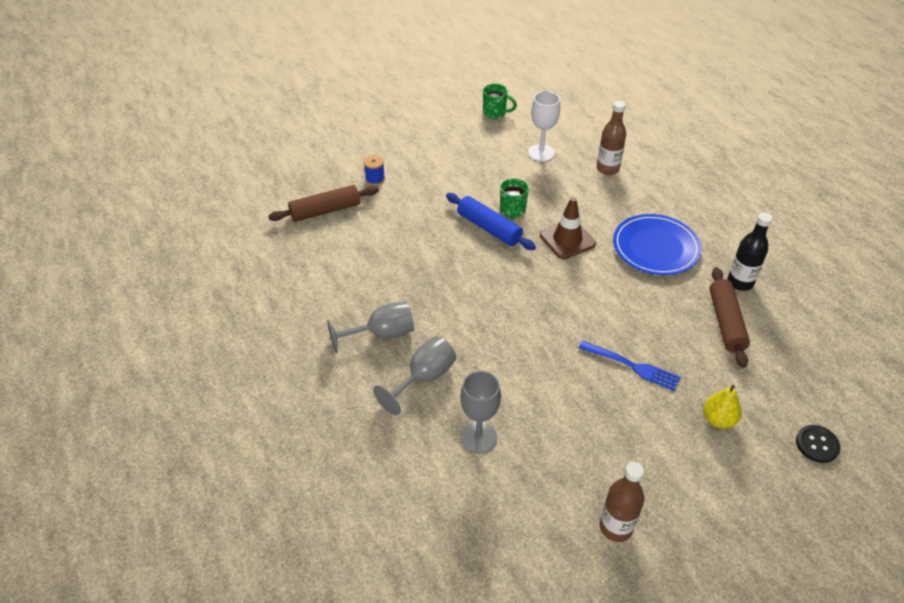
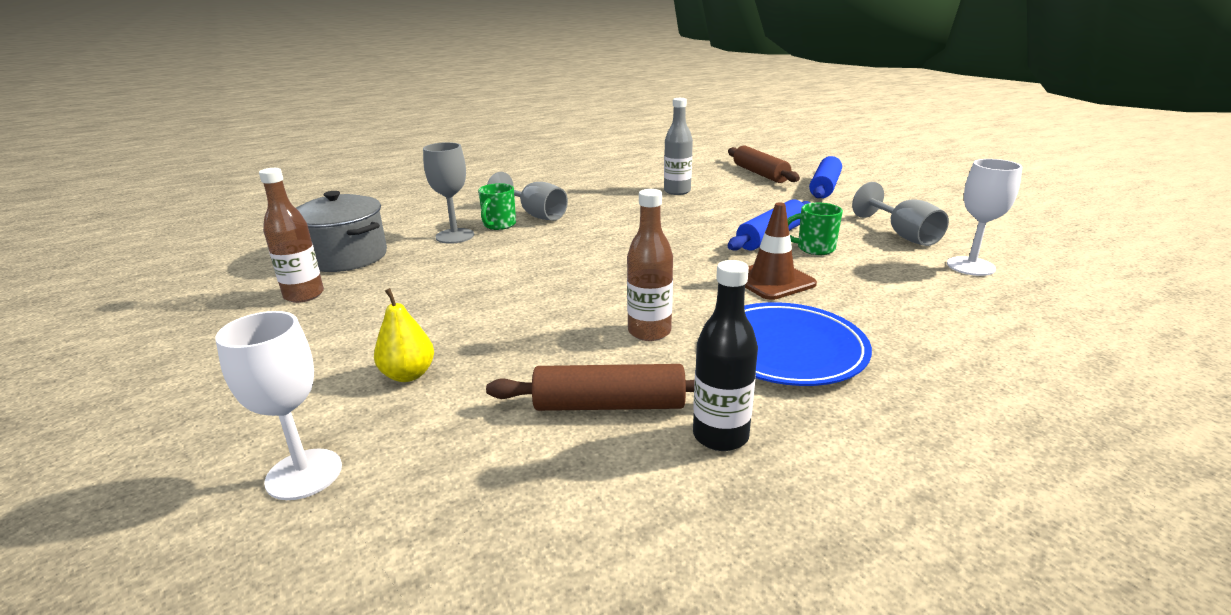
camera: 90 degrees right, 20 degrees down
grey goblet [327,301,414,353] -> grey goblet moved to [852,182,949,246]
blue spool [364,155,385,186] -> blue rolling pin [809,156,842,198]
green mug [483,84,517,119] -> green mug moved to [478,183,516,230]
blue fork [579,341,681,391] -> none
brown bottle [597,101,626,175] -> brown bottle moved to [627,189,673,341]
black button [796,425,840,463] -> white goblet [215,311,342,500]
none -> grey pot [296,191,387,272]
none -> grey bottle [664,98,693,195]

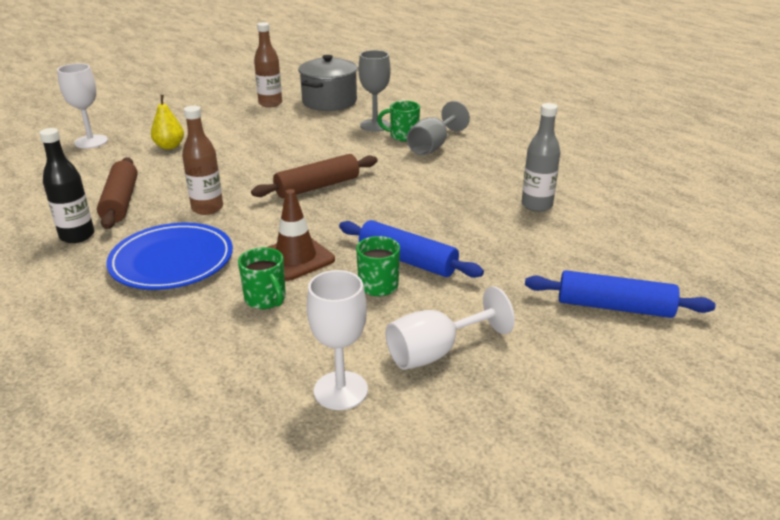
camera: 80 degrees right, 5 degrees up
brown rolling pin [728,146,800,183] -> brown rolling pin moved to [251,154,378,198]
grey goblet [852,182,949,246] -> white goblet [386,286,515,370]
none -> green mug [238,247,286,309]

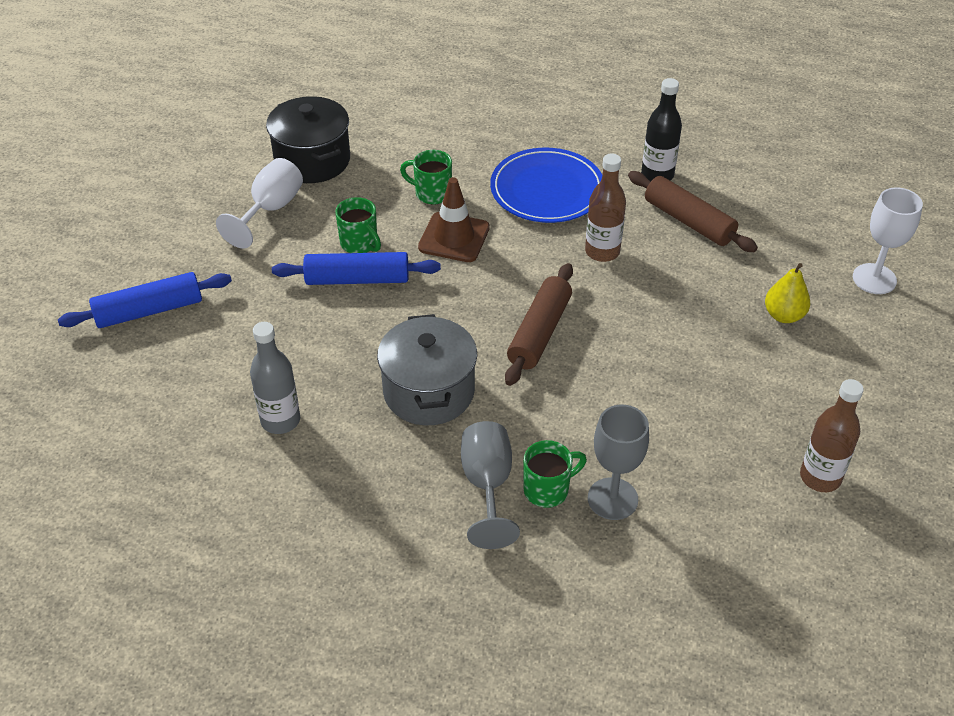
camera: 145 degrees right, 15 degrees up
grey pot [298,55,358,111] -> grey pot moved to [377,314,477,425]
white goblet [307,270,368,410] -> black pot [266,96,350,183]

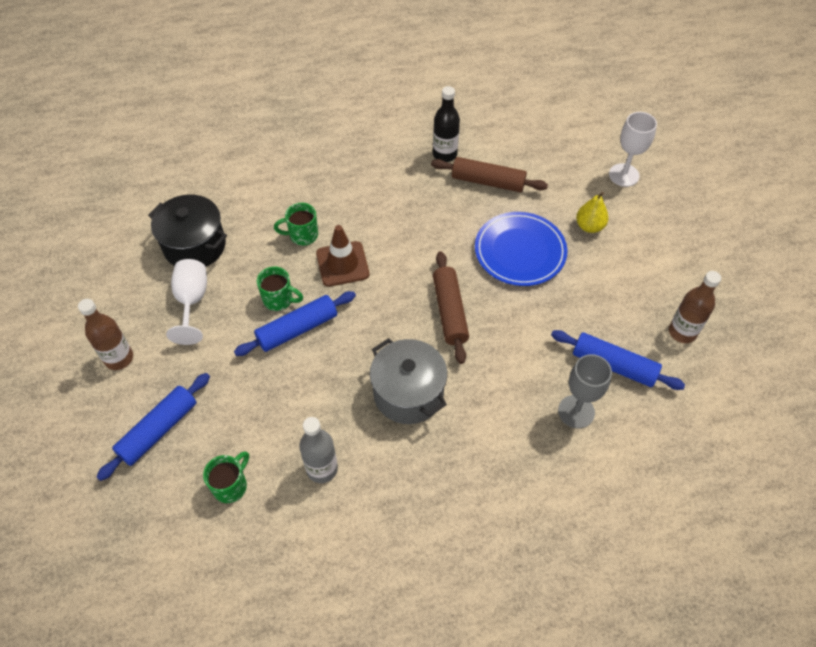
camera: 30 degrees left, 10 degrees up
grey goblet [461,421,520,549] -> none
blue plate [490,148,602,223] -> blue plate moved to [475,212,567,286]
green mug [524,440,587,508] -> green mug moved to [203,451,249,503]
brown bottle [585,153,626,262] -> brown bottle moved to [78,299,133,370]
none -> blue rolling pin [551,330,685,390]

